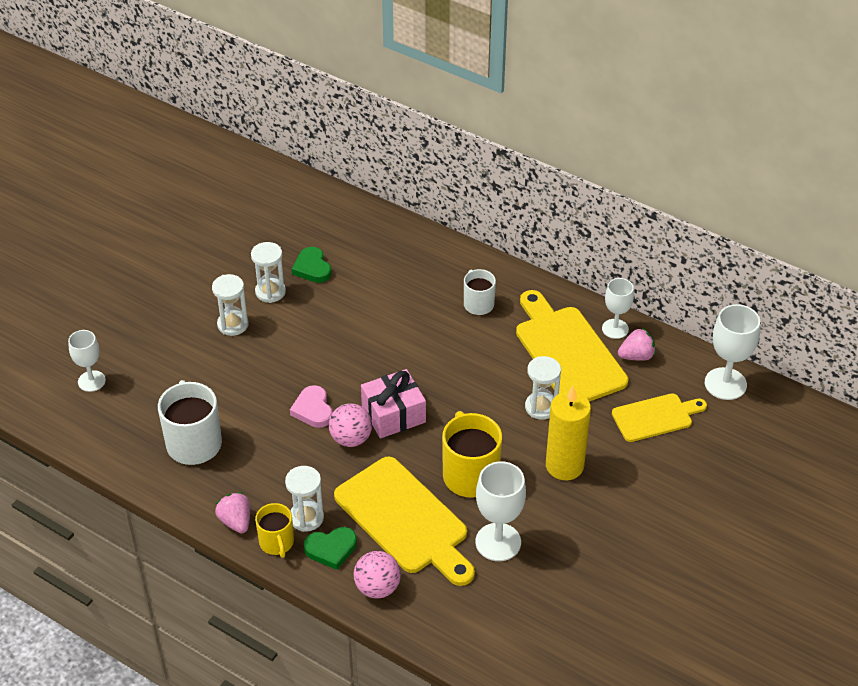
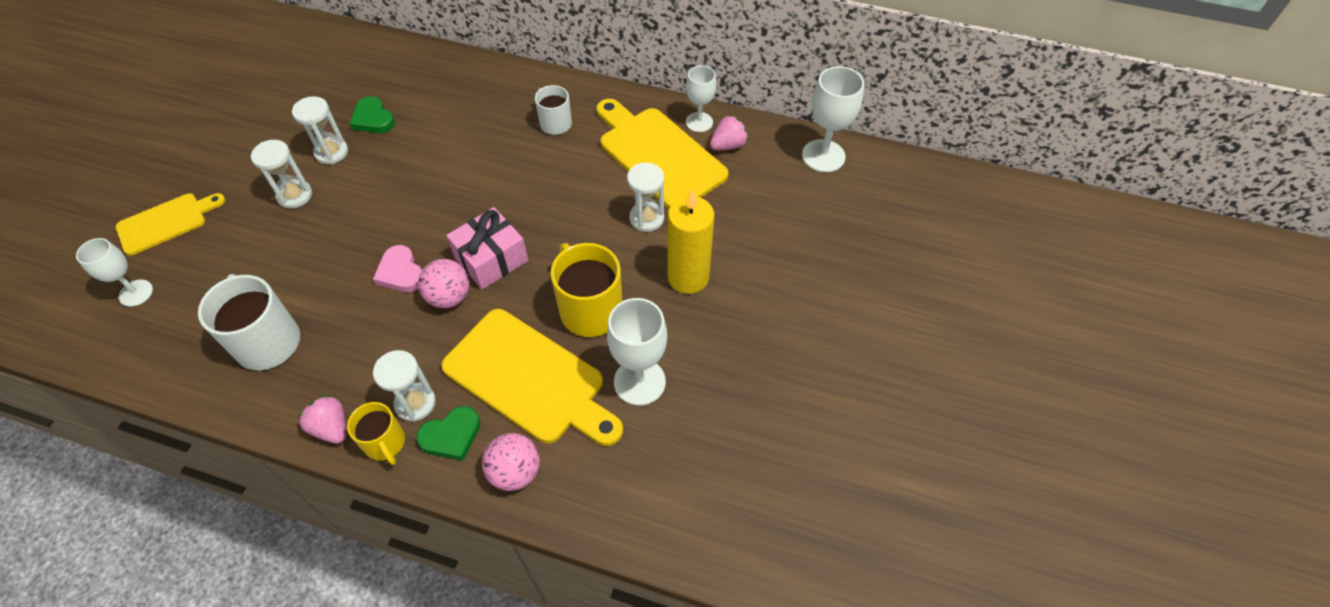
camera: 15 degrees left, 10 degrees up
yellow cutting board [612,393,707,442] -> yellow cutting board moved to [116,193,226,255]

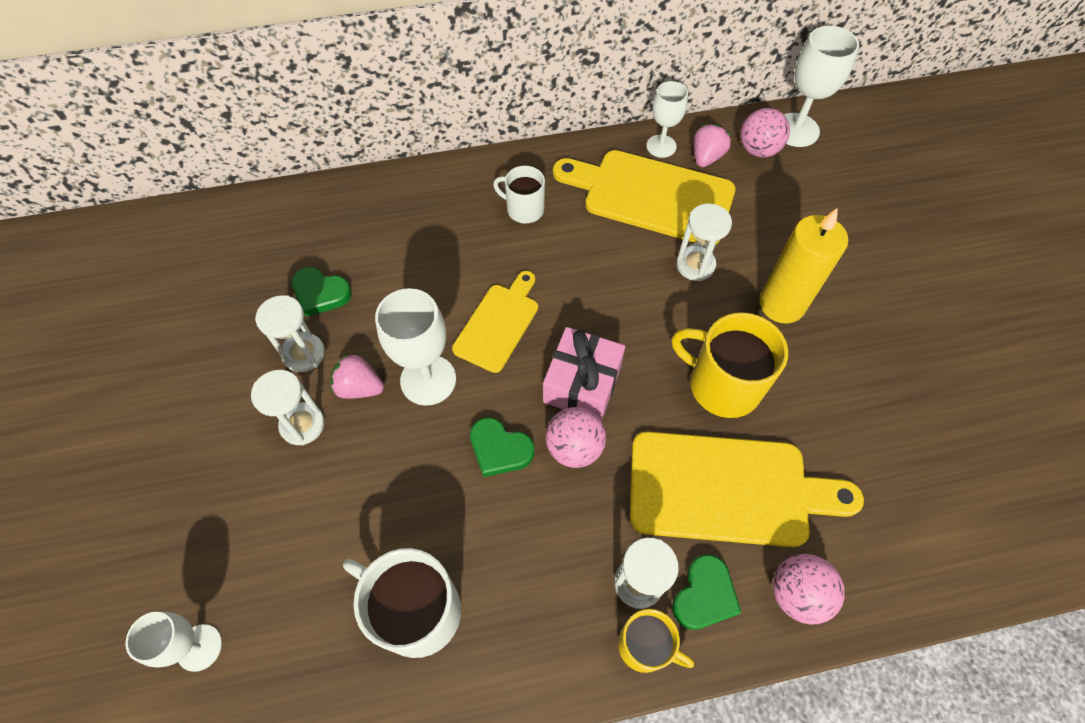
camera: 30 degrees left, 5 degrees up
yellow cutting board [116,193,226,255] -> yellow cutting board moved to [452,271,538,373]
pink strawberry [298,395,346,444] -> pink strawberry moved to [331,353,384,399]
pink heart [373,245,422,292] -> green heart [470,417,534,477]
white goblet [607,298,667,406] -> white goblet moved to [375,288,456,406]
none -> pink ball [741,108,790,157]

